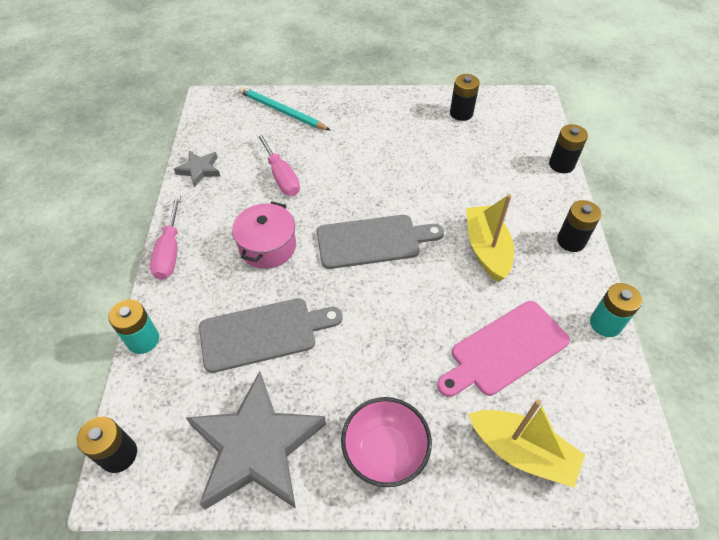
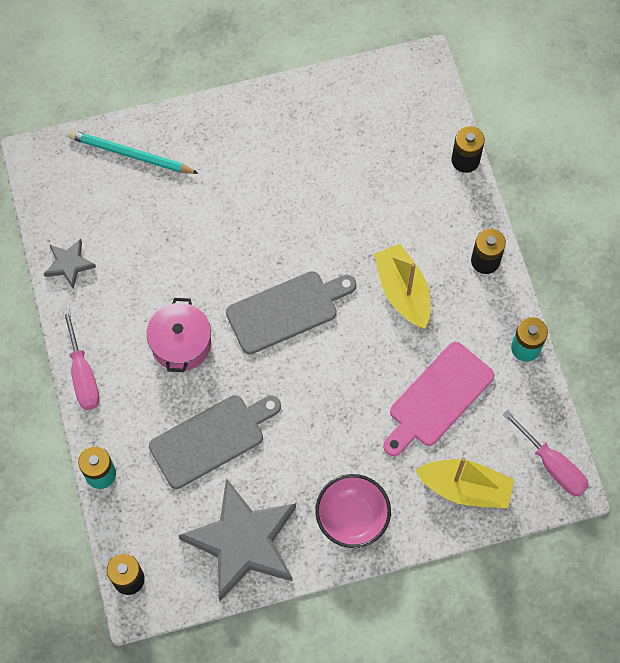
camera: 15 degrees left, 15 degrees up
pink screwdriver [256,132,300,196] -> pink screwdriver moved to [502,410,589,496]
black battery [450,74,480,121] -> none

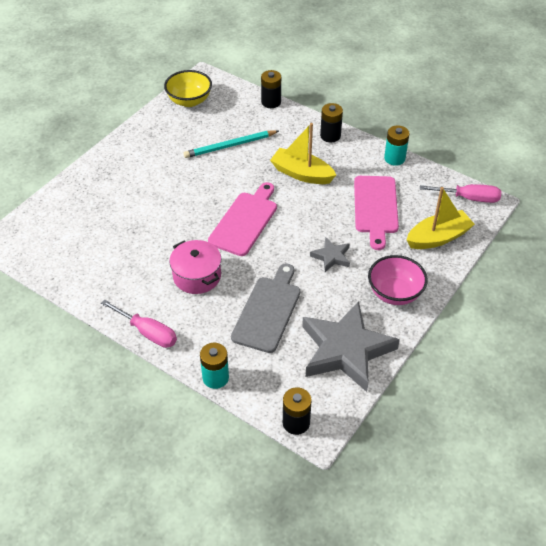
camera: 40 degrees left, 20 degrees down
grey star [44,239,96,289] -> grey star moved to [310,237,350,272]
turquoise pencil [68,130,199,174] -> turquoise pencil moved to [183,130,279,158]
grey cutting board [226,271,357,354] -> pink cutting board [208,182,277,256]
none -> yellow bowl [164,70,212,107]

